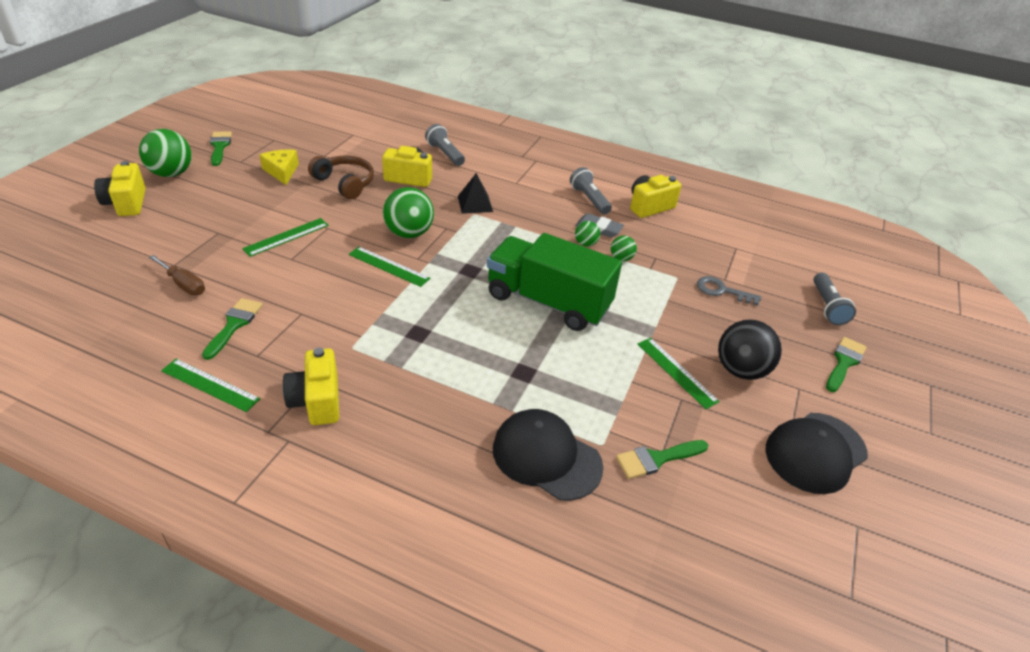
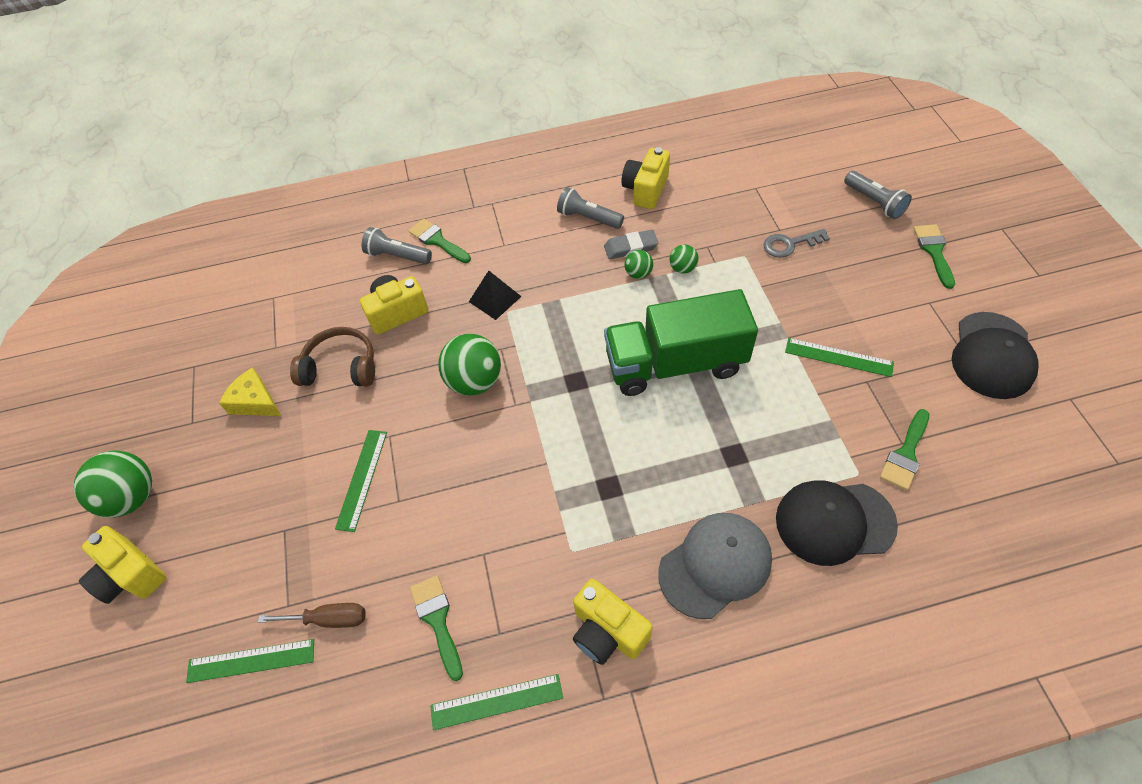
camera: 30 degrees left, 15 degrees up
green brush [210,131,232,166] -> green brush moved to [409,219,471,263]
green ruler [349,247,430,287] -> green ruler moved to [186,639,314,683]
black ball [718,319,782,380] -> none
none -> grey cap [658,513,772,619]

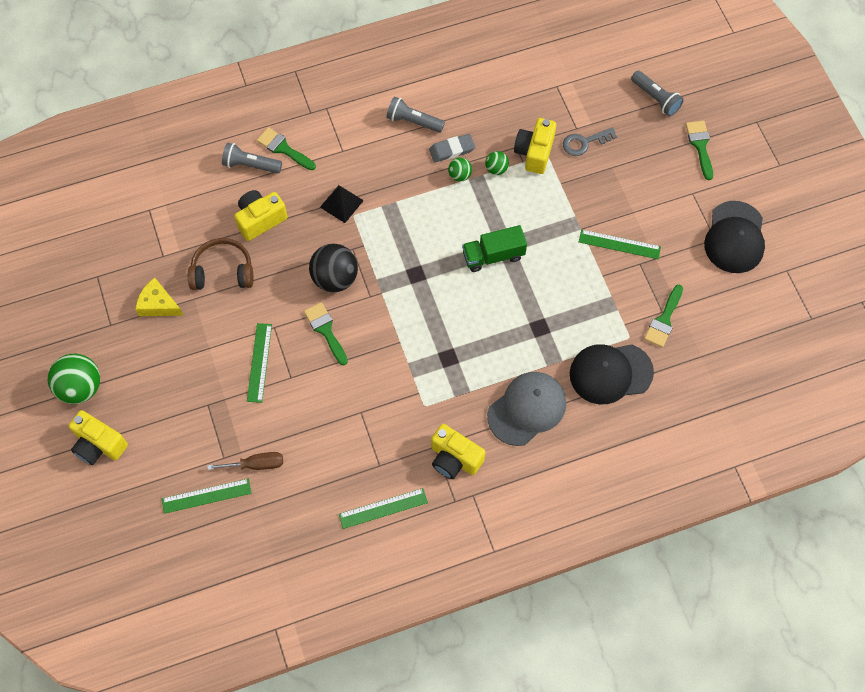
camera: 10 degrees left, 10 degrees up
green brush [410,575,463,681] -> green brush moved to [304,302,348,365]
green ball [438,334,501,396] -> black ball [309,244,358,292]
green truck [604,289,758,396] -> green truck [462,225,527,272], size x0.56
yellow camera [621,147,670,209] -> yellow camera moved to [514,118,556,174]

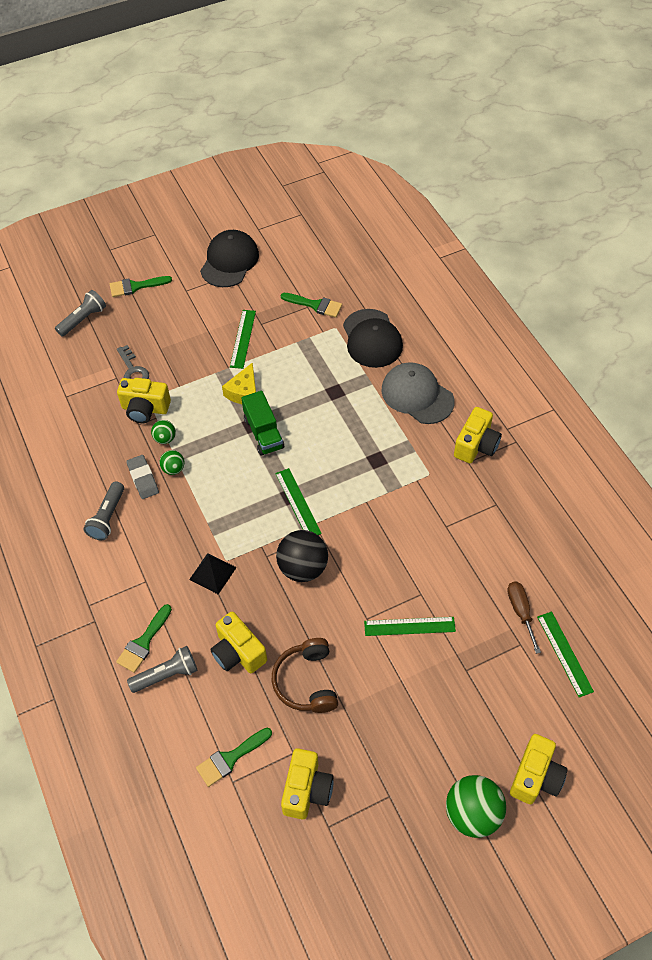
camera: 95 degrees left, 10 degrees down
yellow cheese [135,278,184,316] -> yellow cheese moved to [222,362,256,404]
grey flashlight [222,143,282,174] -> grey flashlight turned 120 degrees counterclockwise [127,646,198,693]
green brush [304,302,348,365] -> green brush moved to [196,728,272,787]
green ruler [339,488,428,529] -> green ruler moved to [275,468,322,535]
black cap [704,201,765,273] -> black cap turned 75 degrees counterclockwise [200,230,259,287]
none -> yellow camera [281,748,334,819]

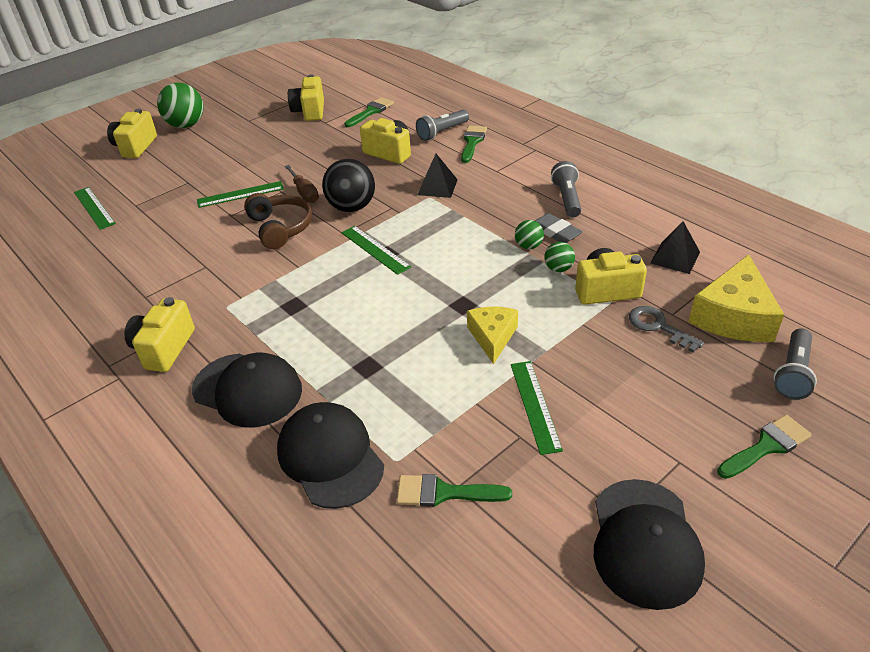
camera: 165 degrees right, 15 degrees down
green truck [242,391,284,456] -> none
brown headphones [272,638,338,713] -> brown headphones moved to [244,193,312,249]
grey cap [381,362,455,424] -> black cap [192,353,302,428]
brown screwdriver [507,582,541,654] -> brown screwdriver moved to [284,165,319,203]
none -> black pyramid [650,221,700,274]
none -> yellow cheese [688,254,784,342]

